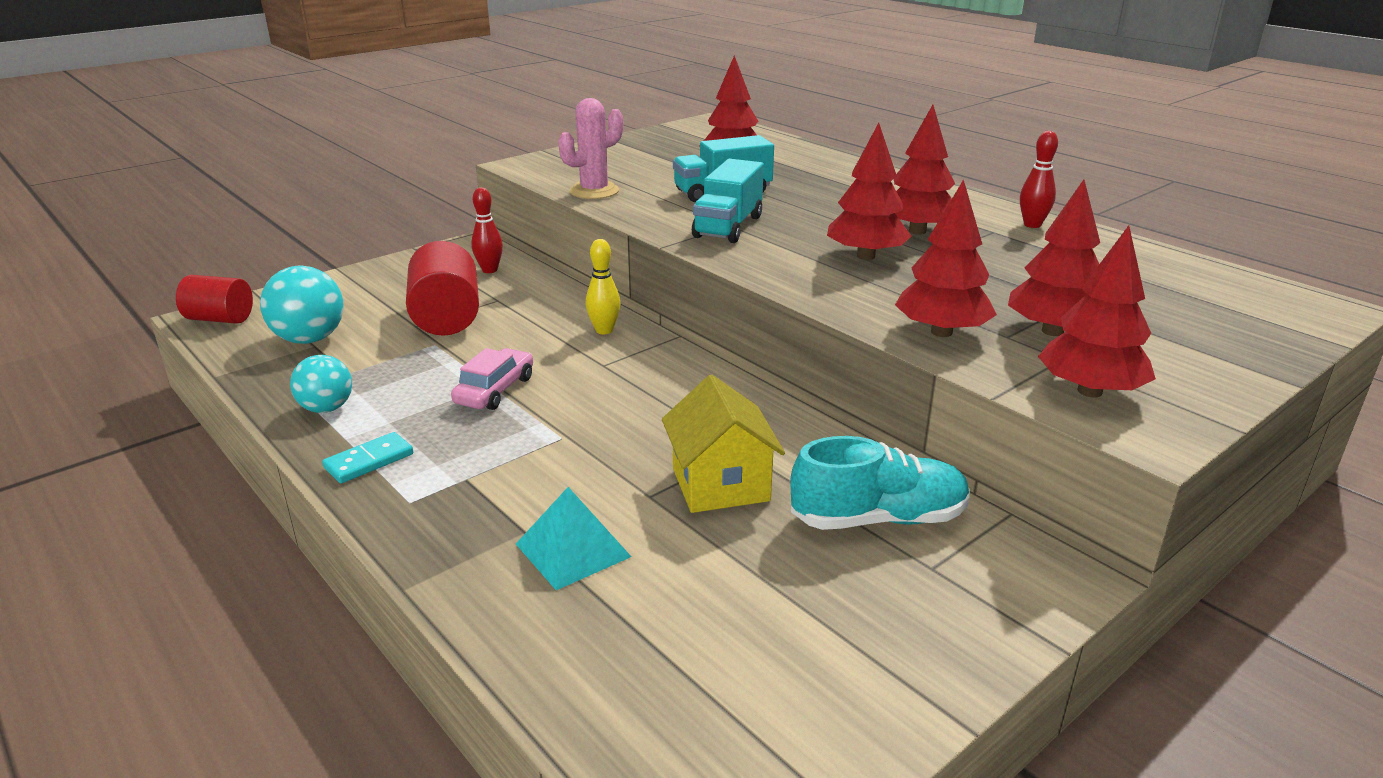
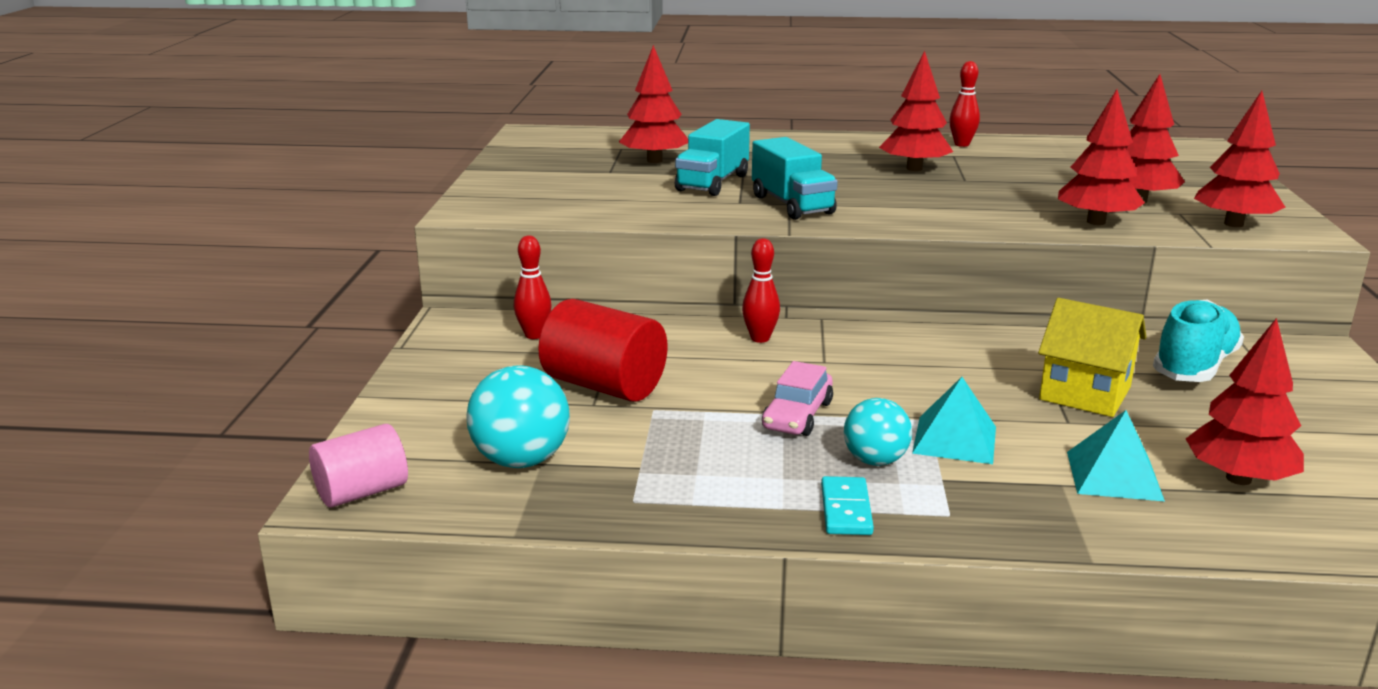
camera: 45 degrees left, 5 degrees down
red cylinder [176,275,253,324] -> pink cylinder [309,424,408,508]
turquoise ball [290,355,352,413] -> turquoise ball moved to [844,398,912,466]
pink car [451,348,533,410] -> pink car turned 135 degrees counterclockwise [762,361,833,436]
pink cactus [558,98,623,199] -> none
yellow bowling pin [586,239,621,334] -> red bowling pin [742,238,780,343]
red tree [827,123,911,260] -> red tree moved to [1186,318,1304,485]
none -> turquoise pyramid [912,377,996,464]

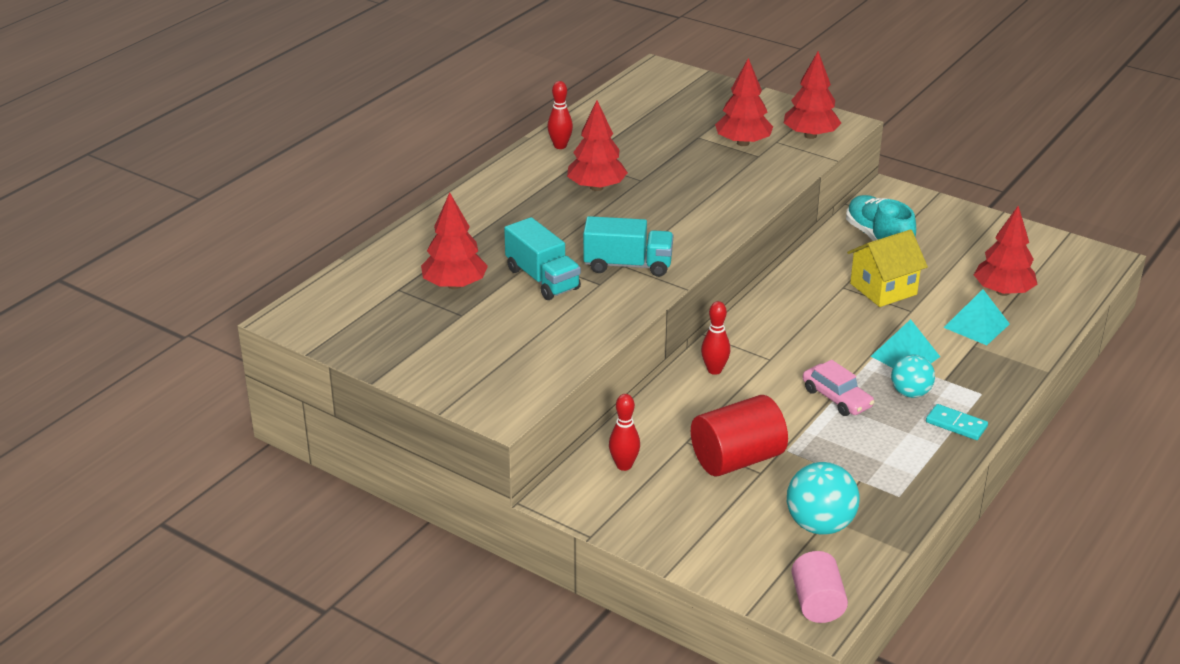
camera: 60 degrees left, 10 degrees up
red tree [1058,89,1145,225] -> none

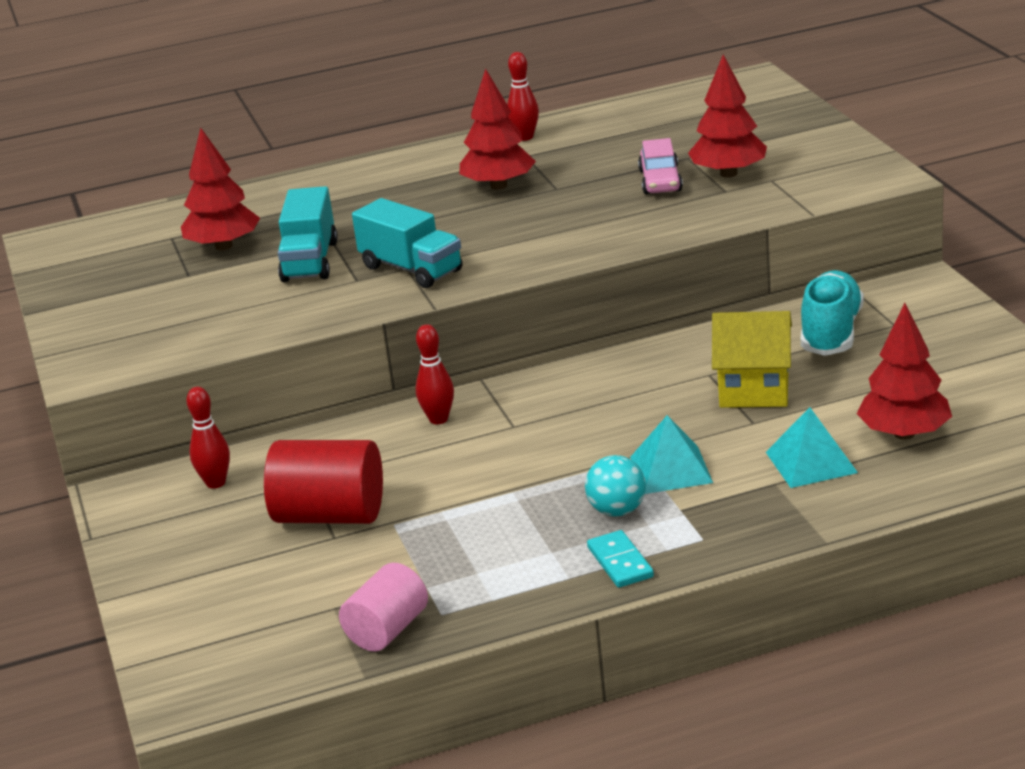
camera: 40 degrees right, 5 degrees down
red tree [784,51,841,139] -> none
turquoise ball [787,462,859,535] -> none
pink cylinder [791,551,848,623] -> pink cylinder moved to [339,563,428,652]
pink car [803,360,875,416] -> pink car moved to [638,138,683,194]

